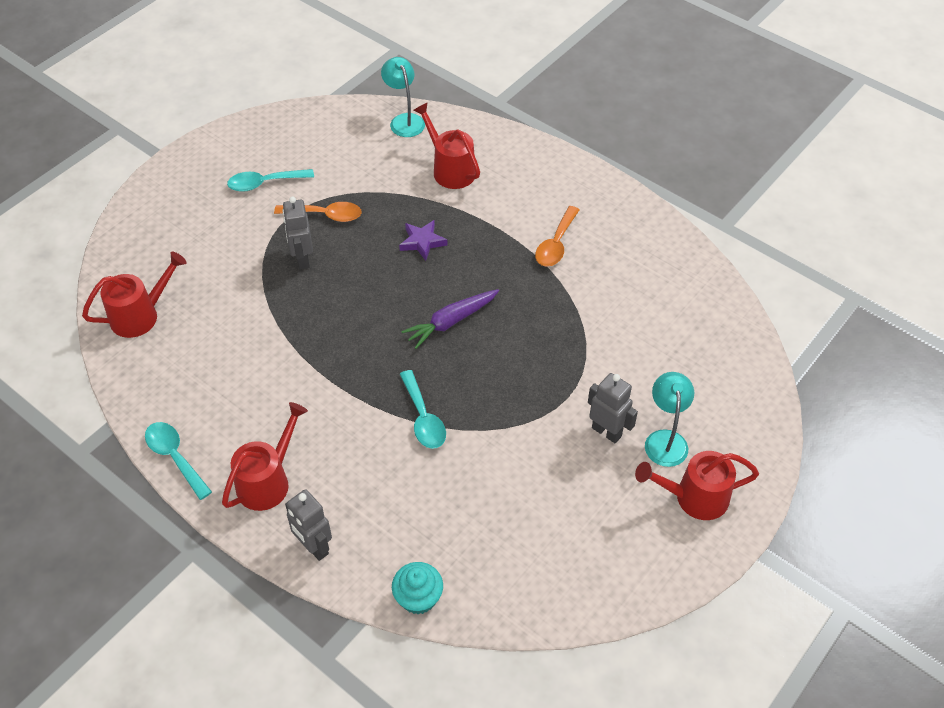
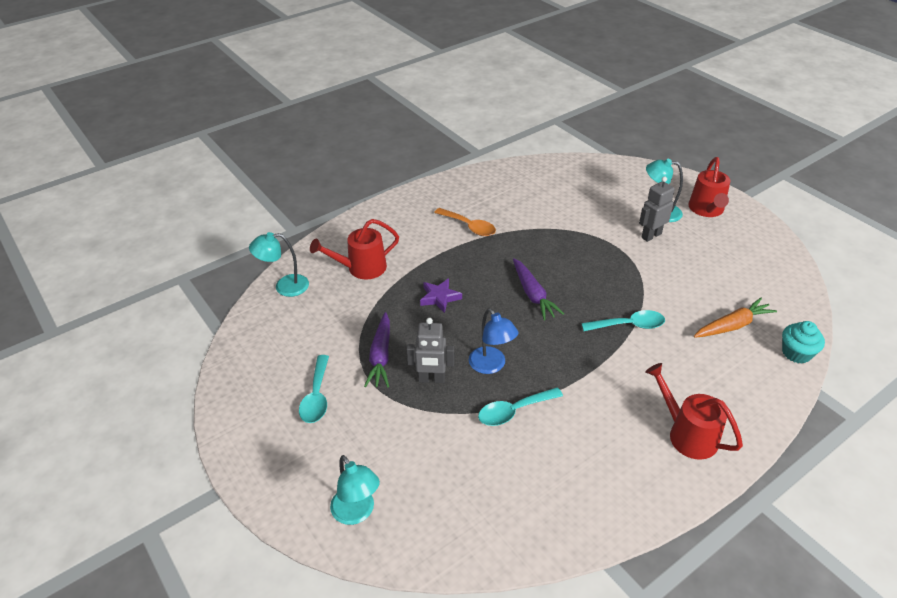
camera: 75 degrees left, 10 degrees down
red watering can [82,252,187,338] -> none
turquoise spoon [145,422,212,500] -> turquoise spoon moved to [478,387,563,426]
orange spoon [274,202,362,222] -> purple carrot [364,312,390,387]
grey robot [285,489,332,561] -> none
none -> turquoise lamp [330,455,380,525]
none -> blue lamp [469,308,518,374]
none -> orange carrot [694,298,777,338]

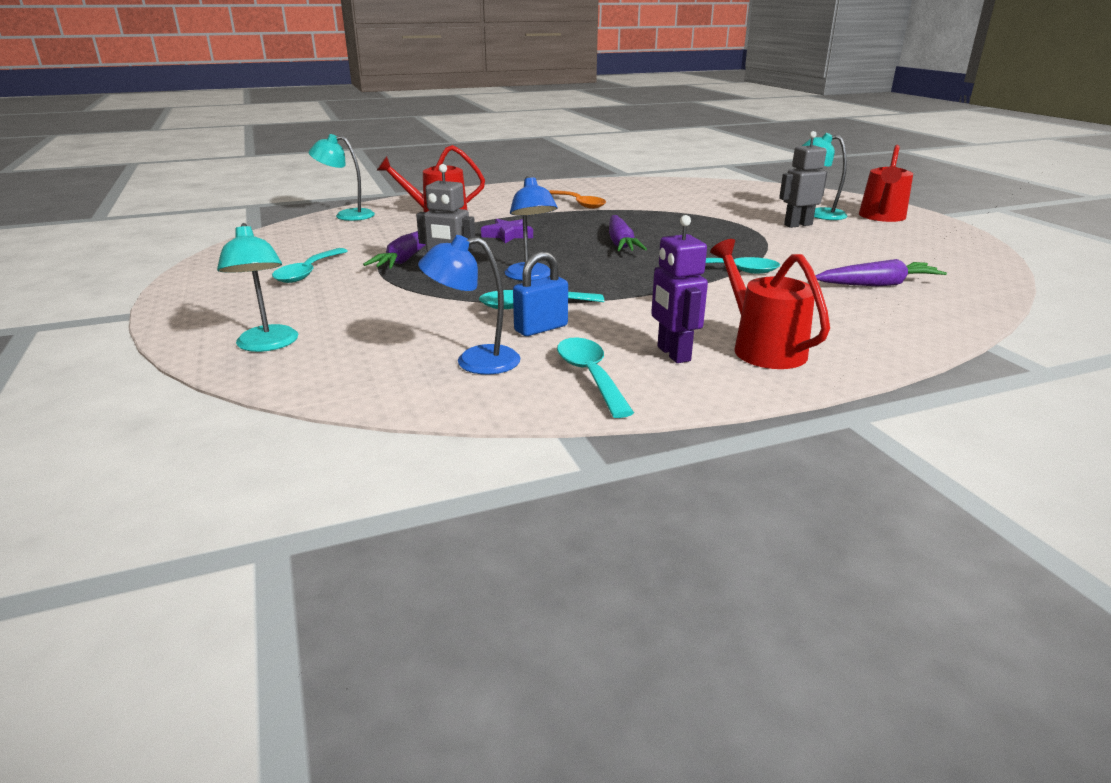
camera: 15 degrees right, 15 degrees down
orange carrot [694,298,777,338] -> purple carrot [815,259,947,286]
turquoise cupcake [782,321,825,364] -> none
none -> blue lamp [418,235,520,375]
none -> blue padlock [513,252,568,336]
none -> turquoise spoon [557,338,634,418]
none -> purple robot [651,215,708,363]

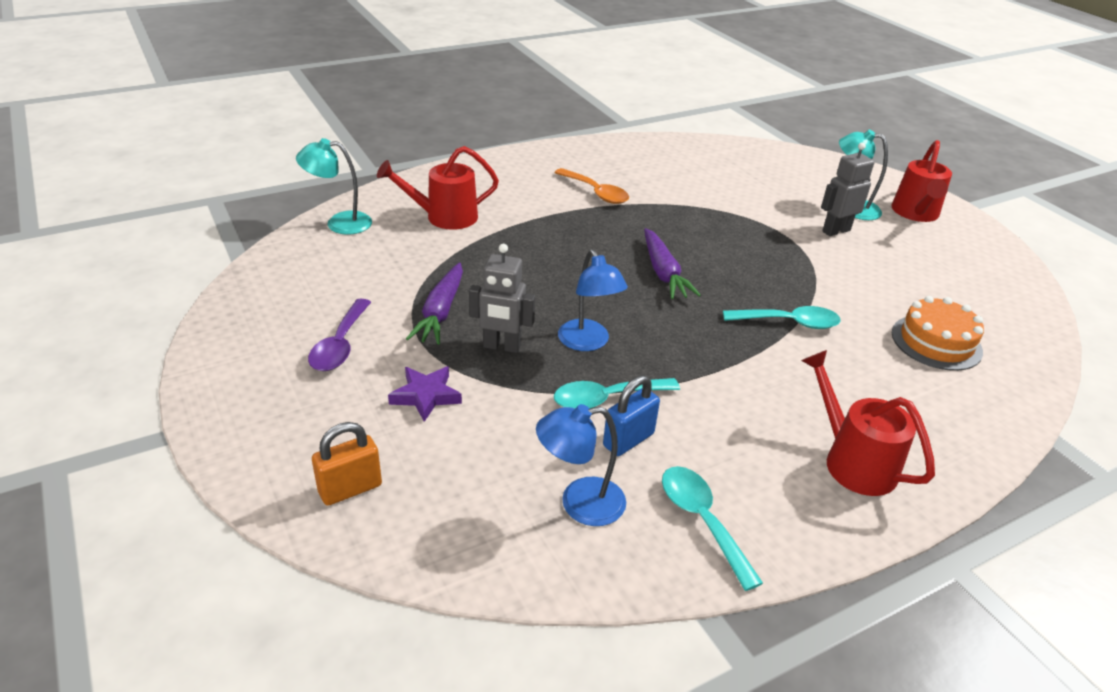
camera: 10 degrees left, 10 degrees up
turquoise lamp [217,223,298,352] -> orange padlock [312,422,382,506]
turquoise spoon [272,248,348,283] -> purple spoon [308,299,371,371]
purple star [481,219,533,243] -> purple star moved to [388,366,462,422]
purple robot [651,215,708,363] -> none
purple carrot [815,259,947,286] -> orange cake [892,296,984,371]

